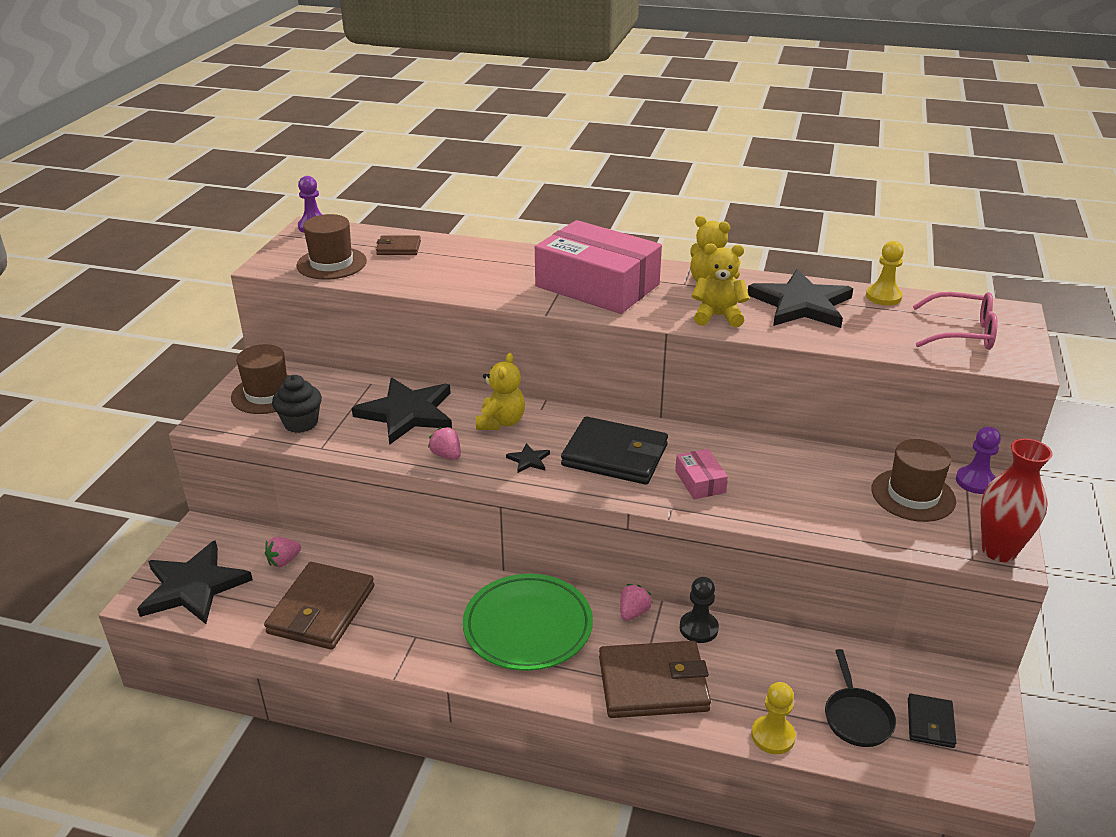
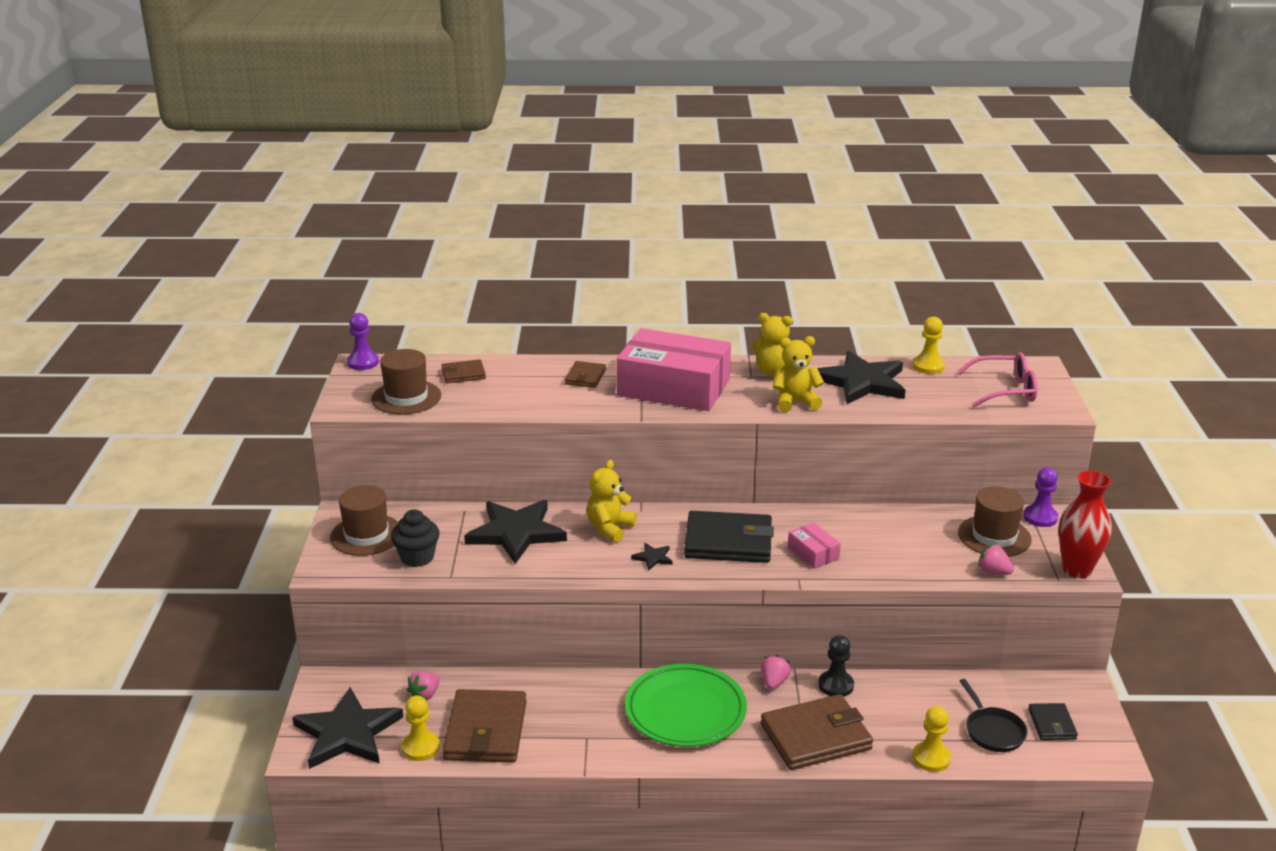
camera: 15 degrees left, 5 degrees down
pink strawberry [428,427,461,460] -> pink strawberry moved to [978,544,1014,575]
yellow teddy bear [476,353,525,430] -> yellow teddy bear turned 150 degrees counterclockwise [587,460,637,542]
none -> yellow pawn [402,696,440,761]
none -> brown wallet [565,361,606,388]

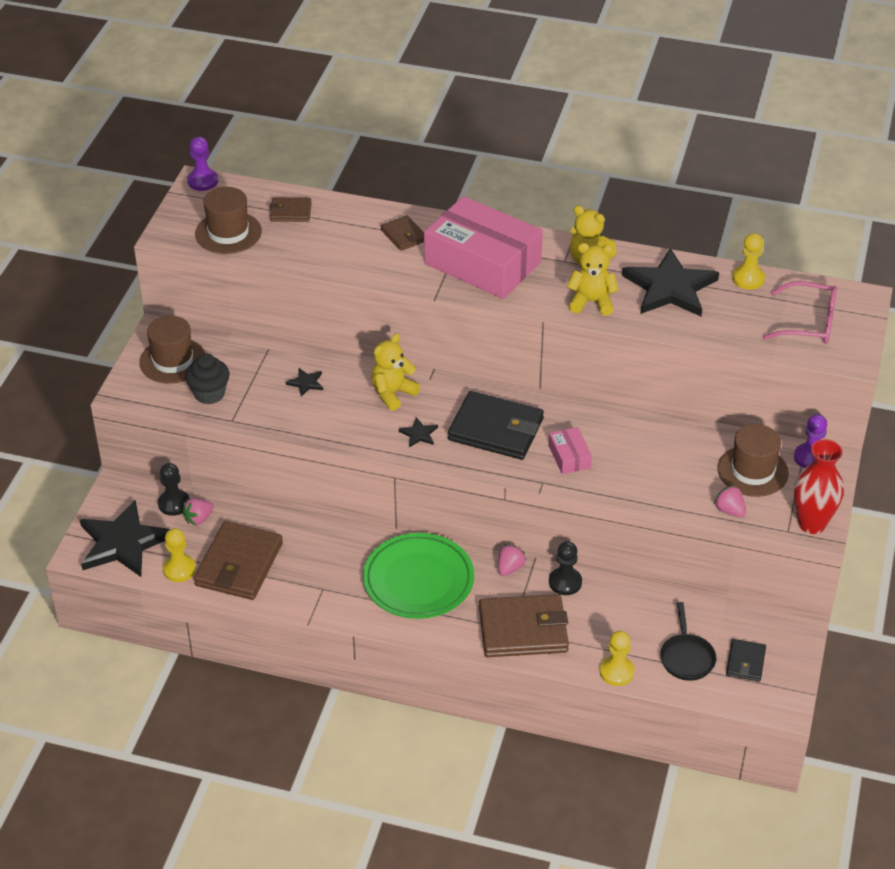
camera: 15 degrees right, 15 degrees up
black star [464,500,567,564] -> black star [286,368,323,397], size x0.41
brown wallet [565,361,606,388] -> brown wallet turned 60 degrees counterclockwise [381,215,424,251]
none -> black pawn [158,463,190,516]

